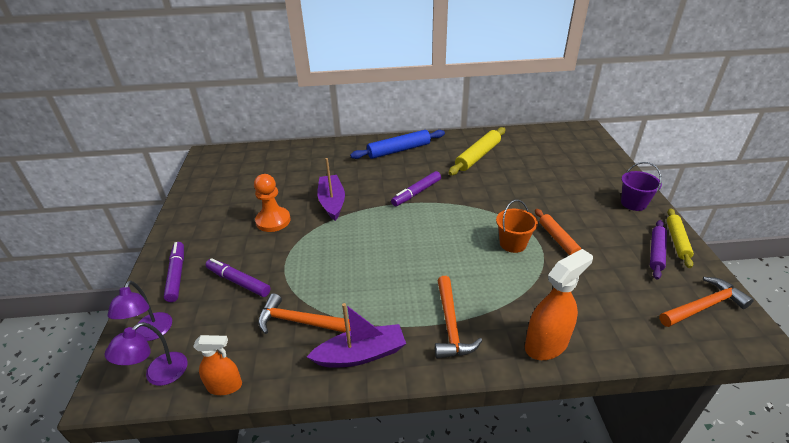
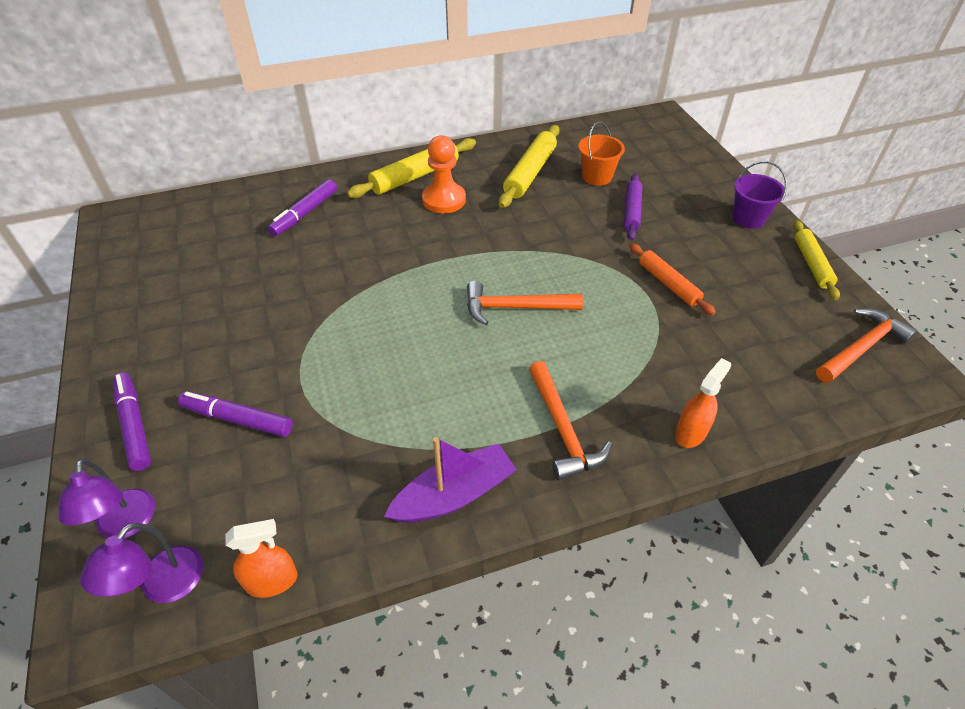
camera: 15 degrees left, 10 degrees up
orange pawn [254,174,291,232] -> orange pawn moved to [422,135,466,213]
orange hammer [258,293,351,334] -> orange hammer moved to [467,281,583,325]
purple boat [317,158,345,221] -> none
blue rolling pin [350,130,445,159] -> yellow rolling pin [347,138,476,198]
purple marker [391,171,441,206] -> purple marker moved to [268,179,337,236]
orange bucket [496,200,538,253] -> orange bucket moved to [578,122,625,186]
orange spray bottle [525,249,593,360] -> orange spray bottle [675,358,731,448], size x0.63
purple rolling pin [650,220,667,279] -> purple rolling pin moved to [624,174,642,240]

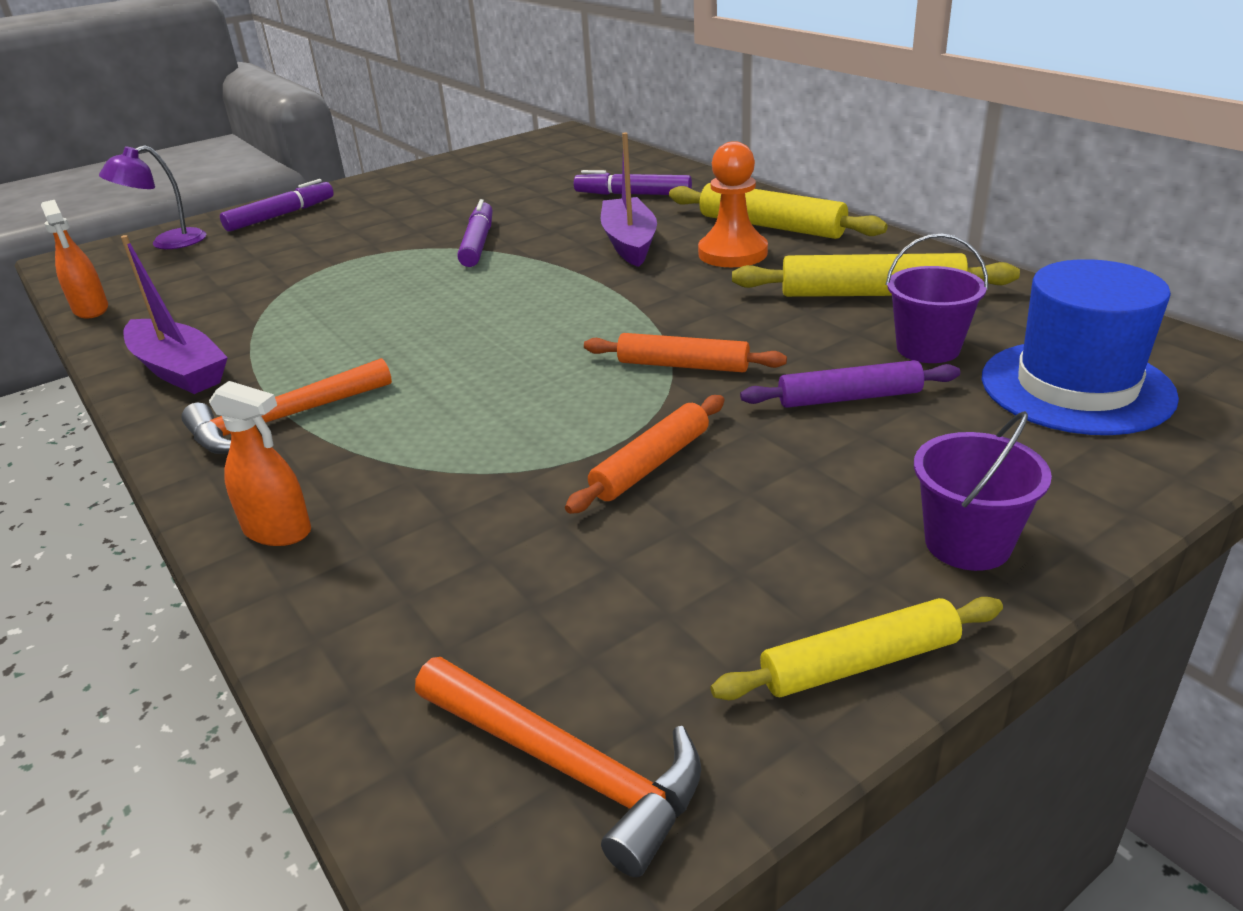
camera: 75 degrees right, 15 degrees down
purple lamp [80,523,203,603] -> none
purple marker [178,391,293,437] -> purple marker moved to [457,199,493,267]
orange hammer [467,281,583,325] -> none
orange bucket [578,122,625,186] -> purple bucket [886,234,988,363]
none -> orange rolling pin [584,333,787,372]
none -> purple boat [601,132,657,267]
none -> blue hat [982,259,1179,435]

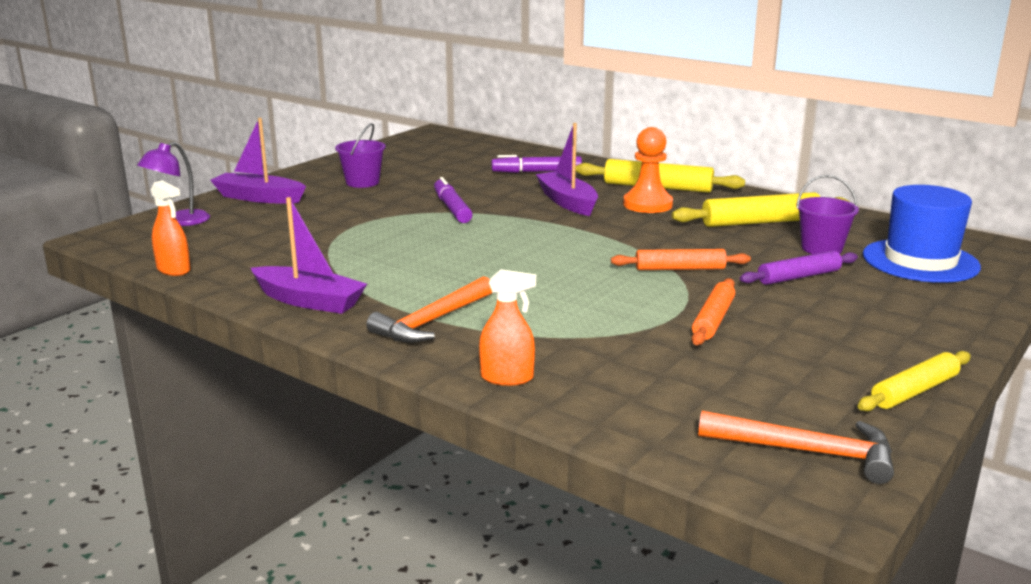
camera: 20 degrees left, 10 degrees down
purple marker [220,179,334,232] -> purple boat [210,118,306,204]
purple bucket [914,411,1052,571] -> purple bucket moved to [335,123,386,188]

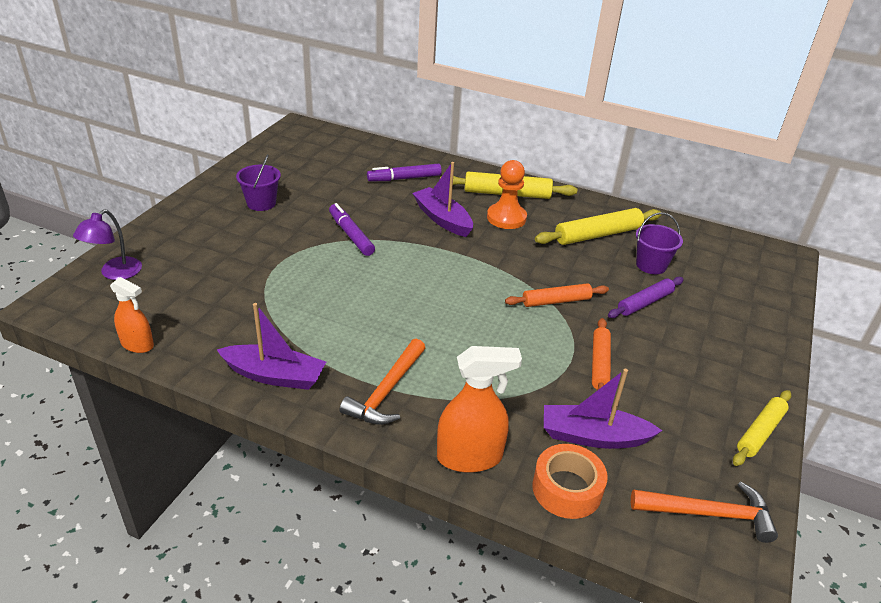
camera: 15 degrees left, 15 degrees up
purple boat [210,118,306,204] -> purple boat moved to [544,369,662,449]
orange spray bottle [479,269,537,386] -> orange spray bottle [437,346,522,473], size x1.58
blue hat [863,185,981,283] -> none
none -> orange tape [532,444,608,519]

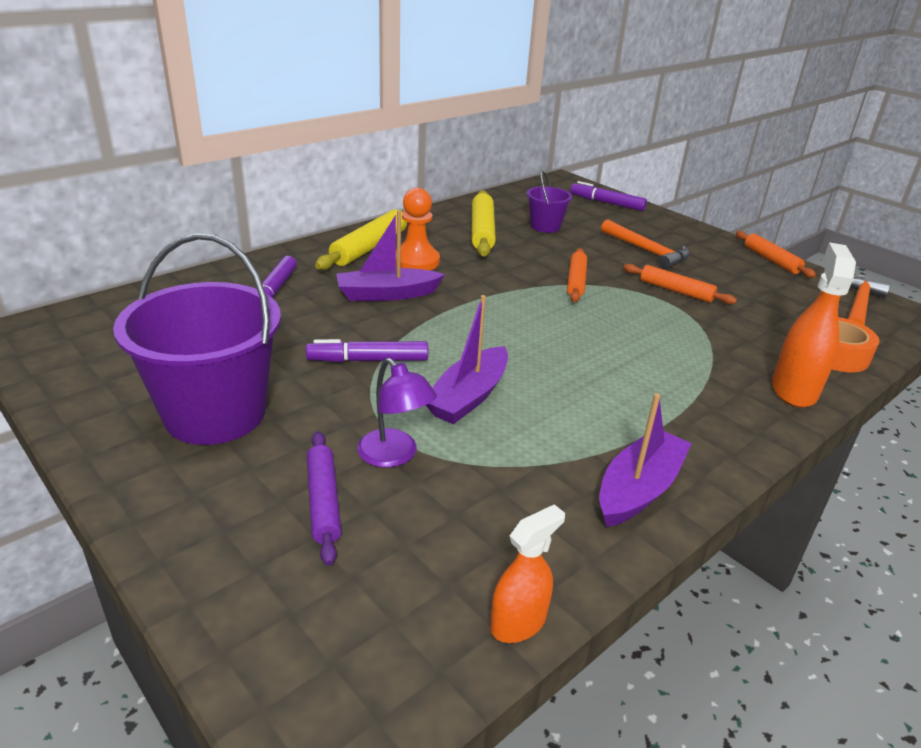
camera: 65 degrees left, 5 degrees down
purple lamp [73,209,142,280] -> purple lamp moved to [357,358,437,468]
purple bucket [236,154,281,211] -> purple bucket [113,233,281,445], size x2.03
orange hammer [340,339,425,425] -> orange hammer moved to [601,220,690,269]
purple boat [544,369,662,449] -> purple boat moved to [426,295,508,424]
purple rolling pin [608,277,684,318] -> purple rolling pin moved to [307,431,341,566]
yellow rolling pin [733,390,791,466] -> orange rolling pin [736,231,816,278]
none -> purple marker [570,181,647,211]

